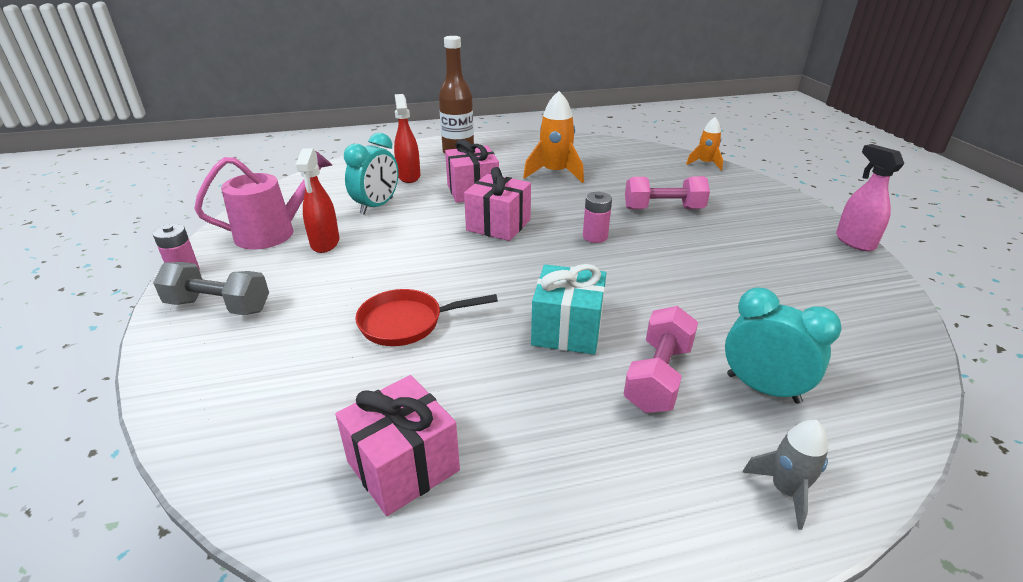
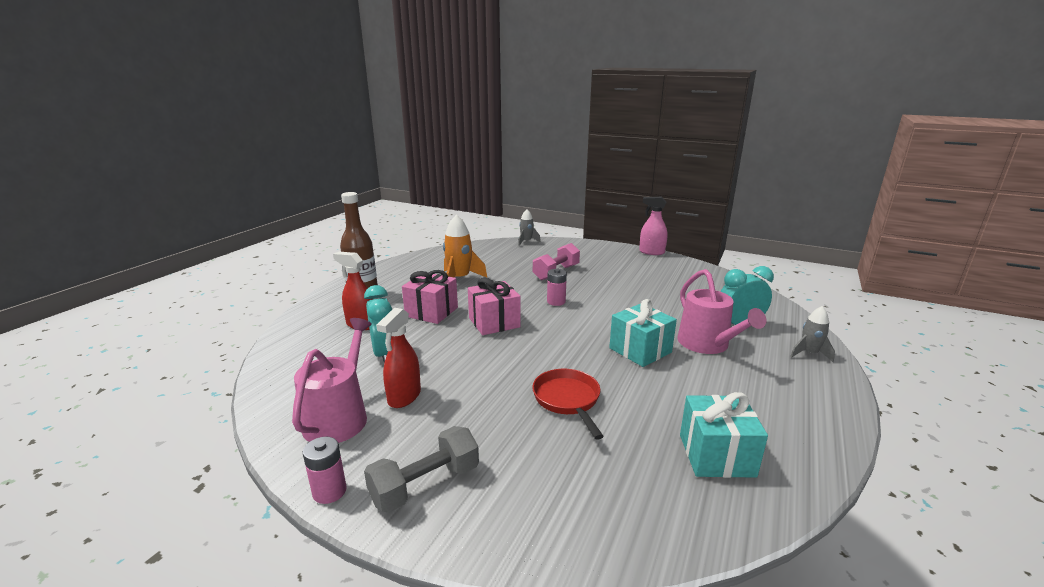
camera: 50 degrees left, 10 degrees down
red spray bottle [295,148,339,253] -> red spray bottle turned 75 degrees clockwise [376,308,421,408]
pink gift [335,375,460,516] -> turquoise gift [680,392,768,478]
red pan [355,289,498,346] -> red pan turned 135 degrees clockwise [532,369,604,440]
pink dumbbell [623,306,698,413] -> pink watering can [678,269,766,354]
orange rocket [686,117,723,171] -> grey rocket [518,209,541,246]

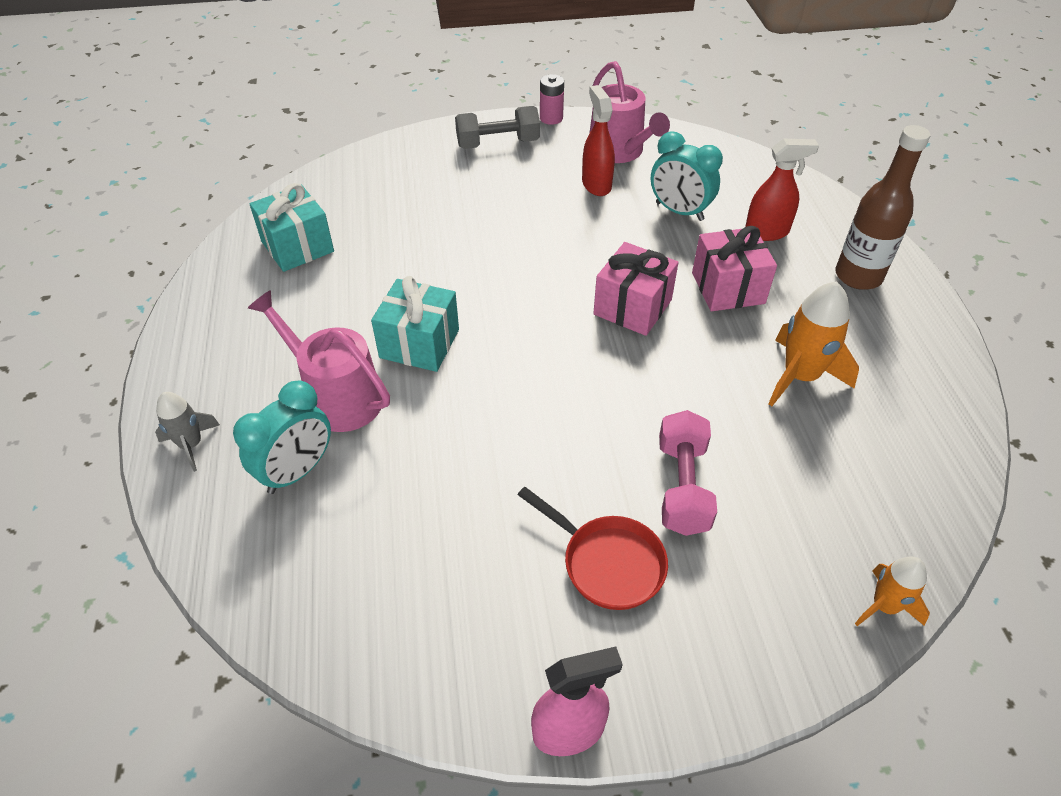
camera: 145 degrees right, 25 degrees up
grey dumbbell [364,426,479,513] -> grey dumbbell turned 60 degrees clockwise [455,106,540,149]
grey rocket [518,209,541,246] -> orange rocket [855,556,930,626]
red pan [532,369,604,440] -> red pan moved to [518,487,668,610]
pink battery [547,268,567,306] -> none

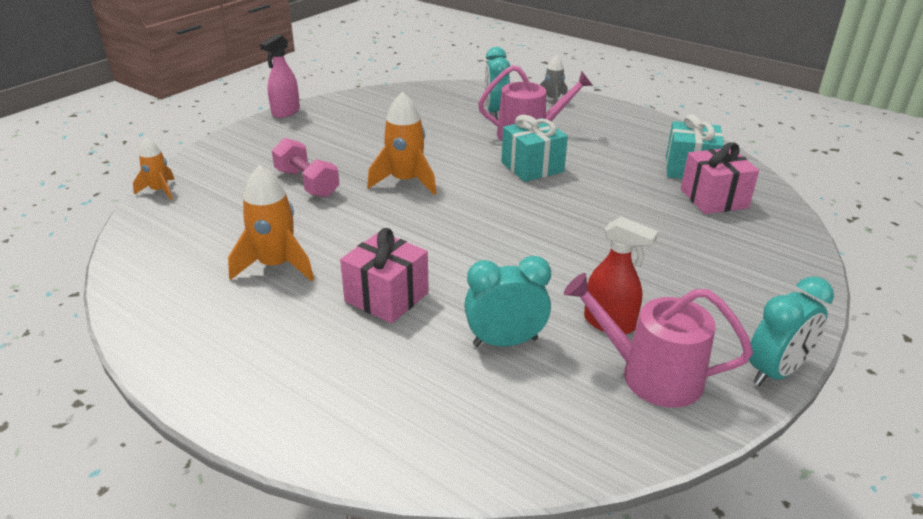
camera: 135 degrees right, 15 degrees down
grey dumbbell [455,106,540,149] -> none
red pan [518,487,668,610] -> none
pink battery [540,74,564,125] -> turquoise clock [749,276,834,386]
pink gift [593,242,679,336] -> pink gift moved to [681,142,759,214]
red spray bottle [745,139,819,241] -> none
brown bottle [835,125,930,290] -> none
none -> orange rocket [367,92,437,195]

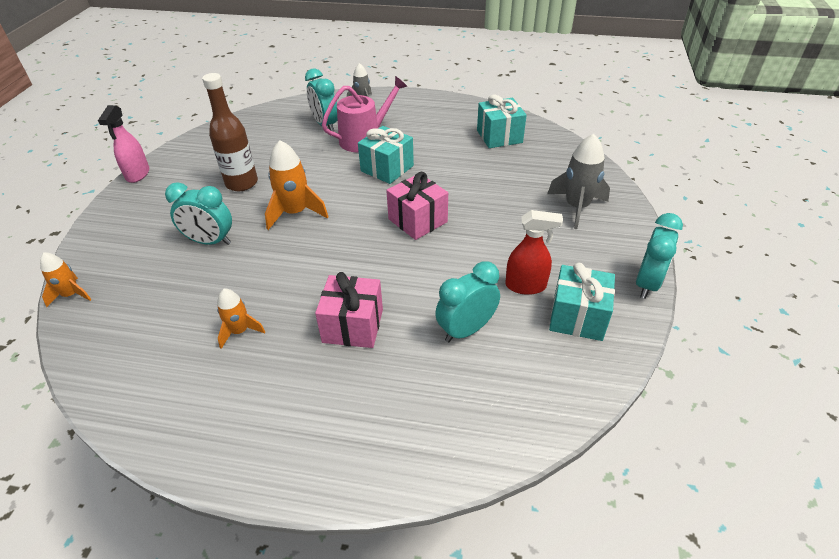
camera: 25 degrees left, 10 degrees up
orange rocket [228,165,314,281] -> orange rocket [217,289,265,349], size x0.60
pink dumbbell [272,138,339,198] -> turquoise clock [165,182,232,245]
pink watering can [564,273,753,408] -> turquoise gift [549,262,615,341]
pink gift [681,142,759,214] -> pink gift moved to [386,172,448,240]
none -> brown bottle [202,73,258,191]
none -> grey rocket [547,134,610,229]

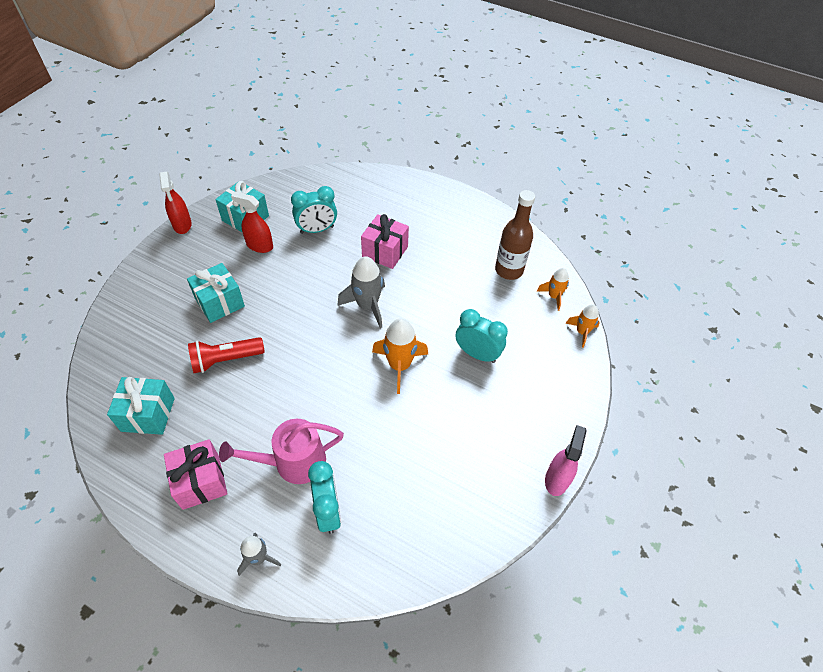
camera: 165 degrees left, 10 degrees up
brown bottle [202,73,258,191] -> brown bottle moved to [495,190,535,280]
orange rocket [217,289,265,349] -> orange rocket moved to [537,268,569,311]
turquoise gift [358,126,414,184] -> turquoise gift moved to [187,263,245,323]
pink gift [386,172,448,240] -> pink gift moved to [164,439,228,510]
grey rocket [547,134,610,229] -> grey rocket moved to [337,256,385,328]
turquoise clock [636,213,683,299] -> red spray bottle [159,172,192,234]
none -> red flashlight [188,337,265,373]

